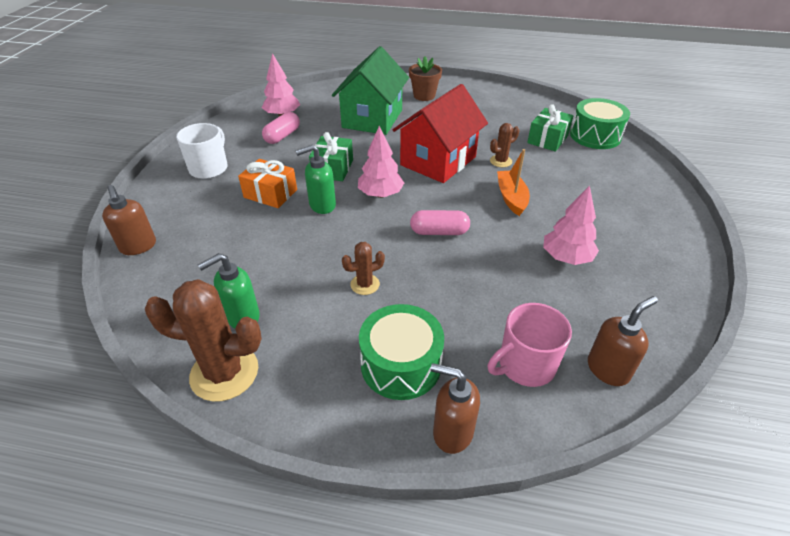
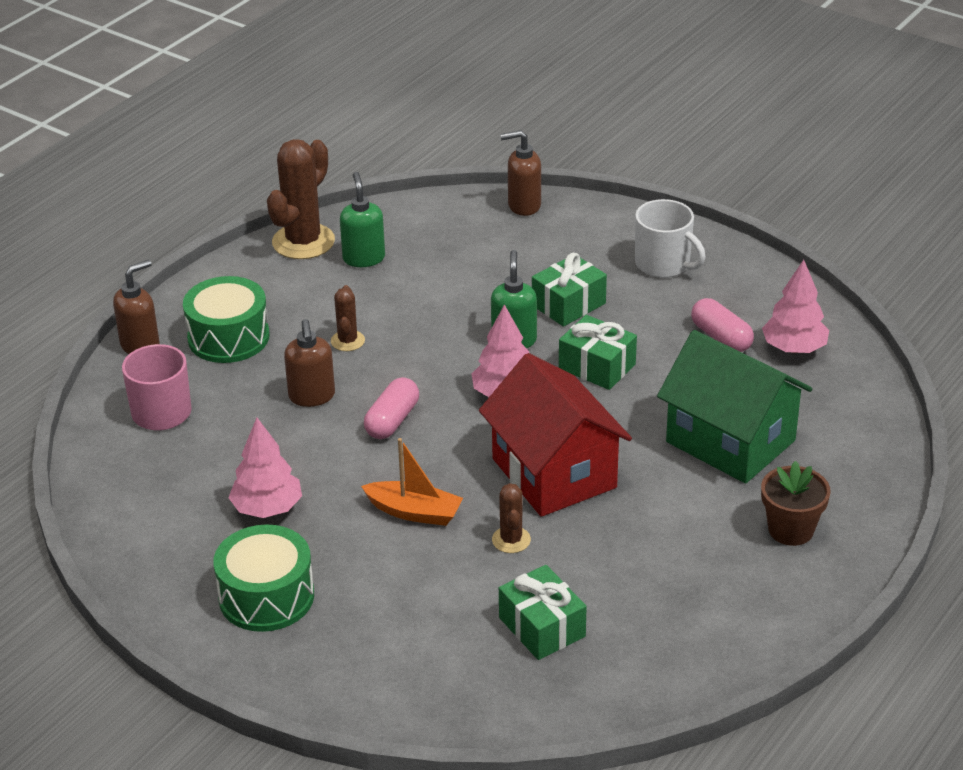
camera: 115 degrees right, 5 degrees down
orange gift [238,159,297,208] -> green gift [532,253,607,327]
green drum [570,98,630,149] -> green drum moved to [213,525,314,632]
brown soap dispenser [588,296,658,386] -> brown soap dispenser moved to [284,319,335,407]

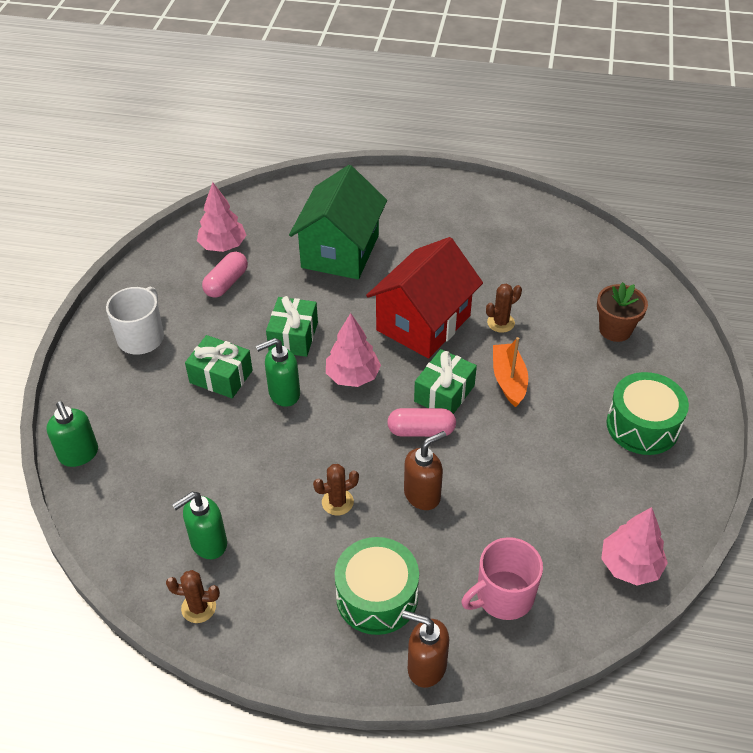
camera: 115 degrees left, 10 degrees up
pink tree [228,418,302,518] -> pink tree moved to [601,507,668,586]
brown cactus [267,139,335,259] -> brown cactus [166,570,220,623], size x0.51
green gift [499,565,587,660] -> green gift moved to [414,349,477,414]
brown soap dispenser [500,130,541,216] -> green soap dispenser [46,401,98,467]
brown flower pot [761,461,831,546] -> brown flower pot moved to [597,282,648,342]

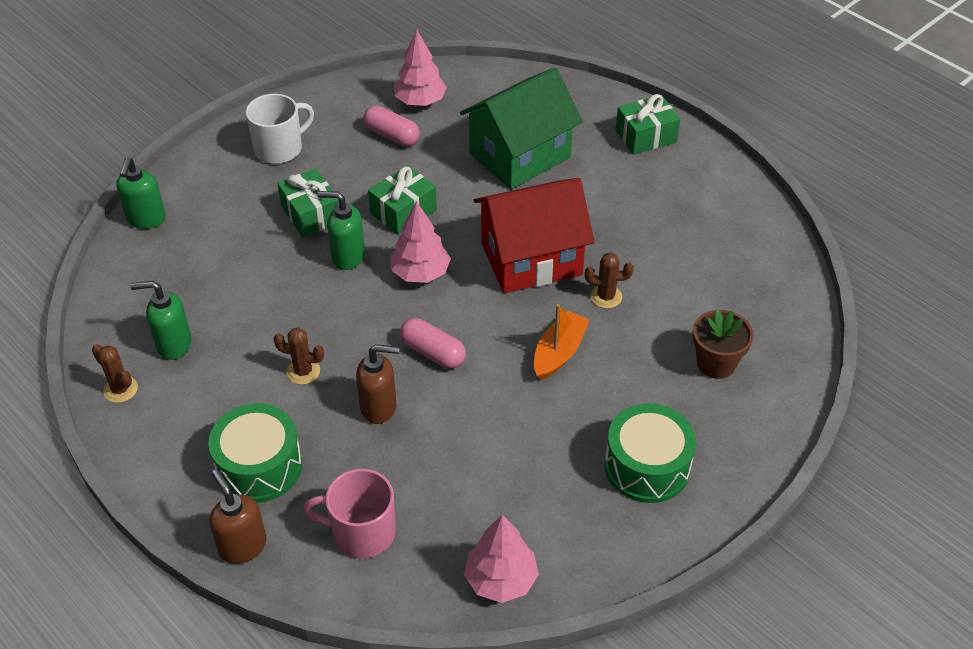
camera: 35 degrees right, 0 degrees up
pink capsule [202,252,248,298] -> pink capsule turned 60 degrees clockwise [363,106,420,147]
green gift [414,349,477,414] -> green gift moved to [616,94,680,155]

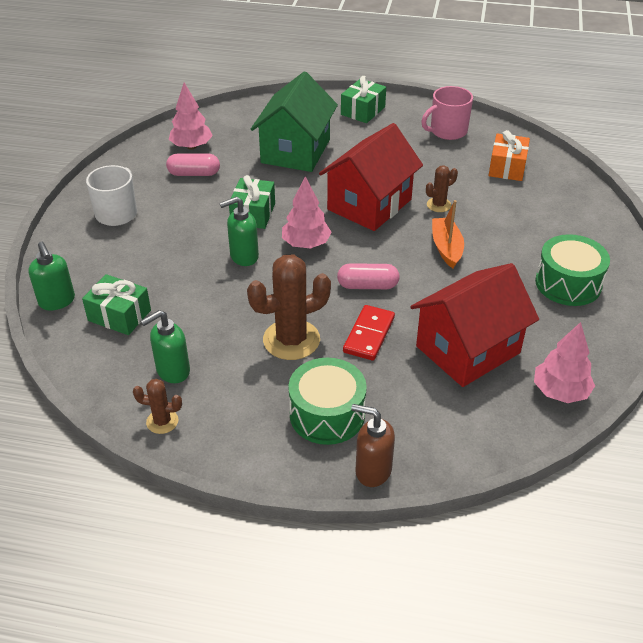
camera: 35 degrees left, 5 degrees down
brown cactus [273,327,324,385] -> brown cactus [247,254,331,360], size x1.96
green gift [277,169,339,238] -> green gift moved to [82,274,151,335]
pink mug [304,469,396,558] -> pink mug moved to [421,86,473,140]
brown soap dispenser [356,344,399,424] -> red domino [343,305,395,361]
brown flower pot [692,310,754,379] -> none
none -> red house [410,263,539,387]
none -> orange gift [489,130,530,181]

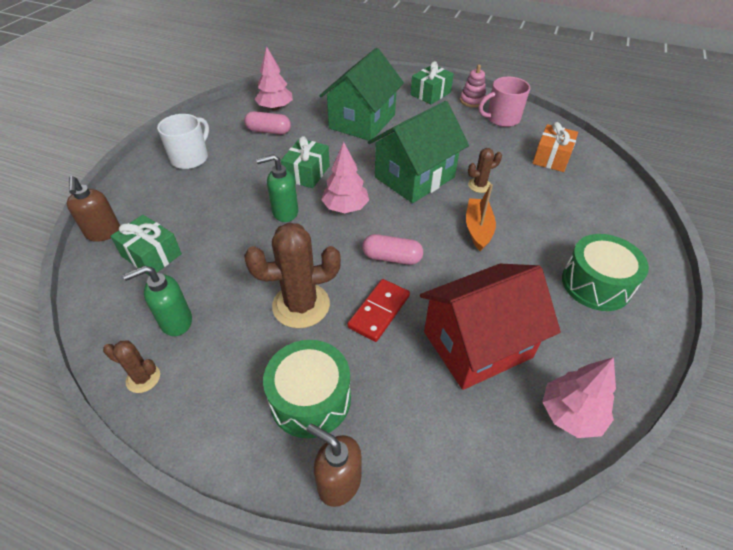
camera: 10 degrees right, 5 degrees up
green soap dispenser [28,242,75,310] -> brown soap dispenser [67,176,120,242]
red house [319,123,423,231] -> green house [368,101,469,203]
none -> pink stacking toy [460,64,486,108]

